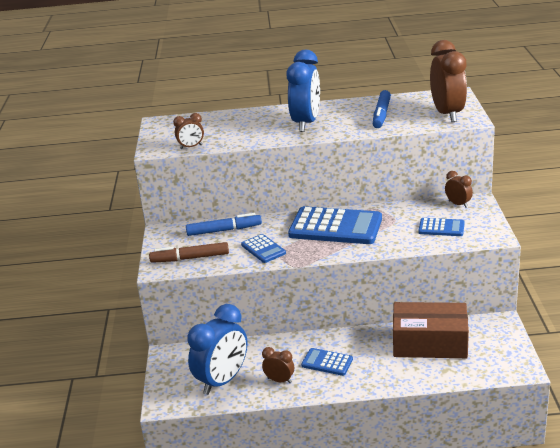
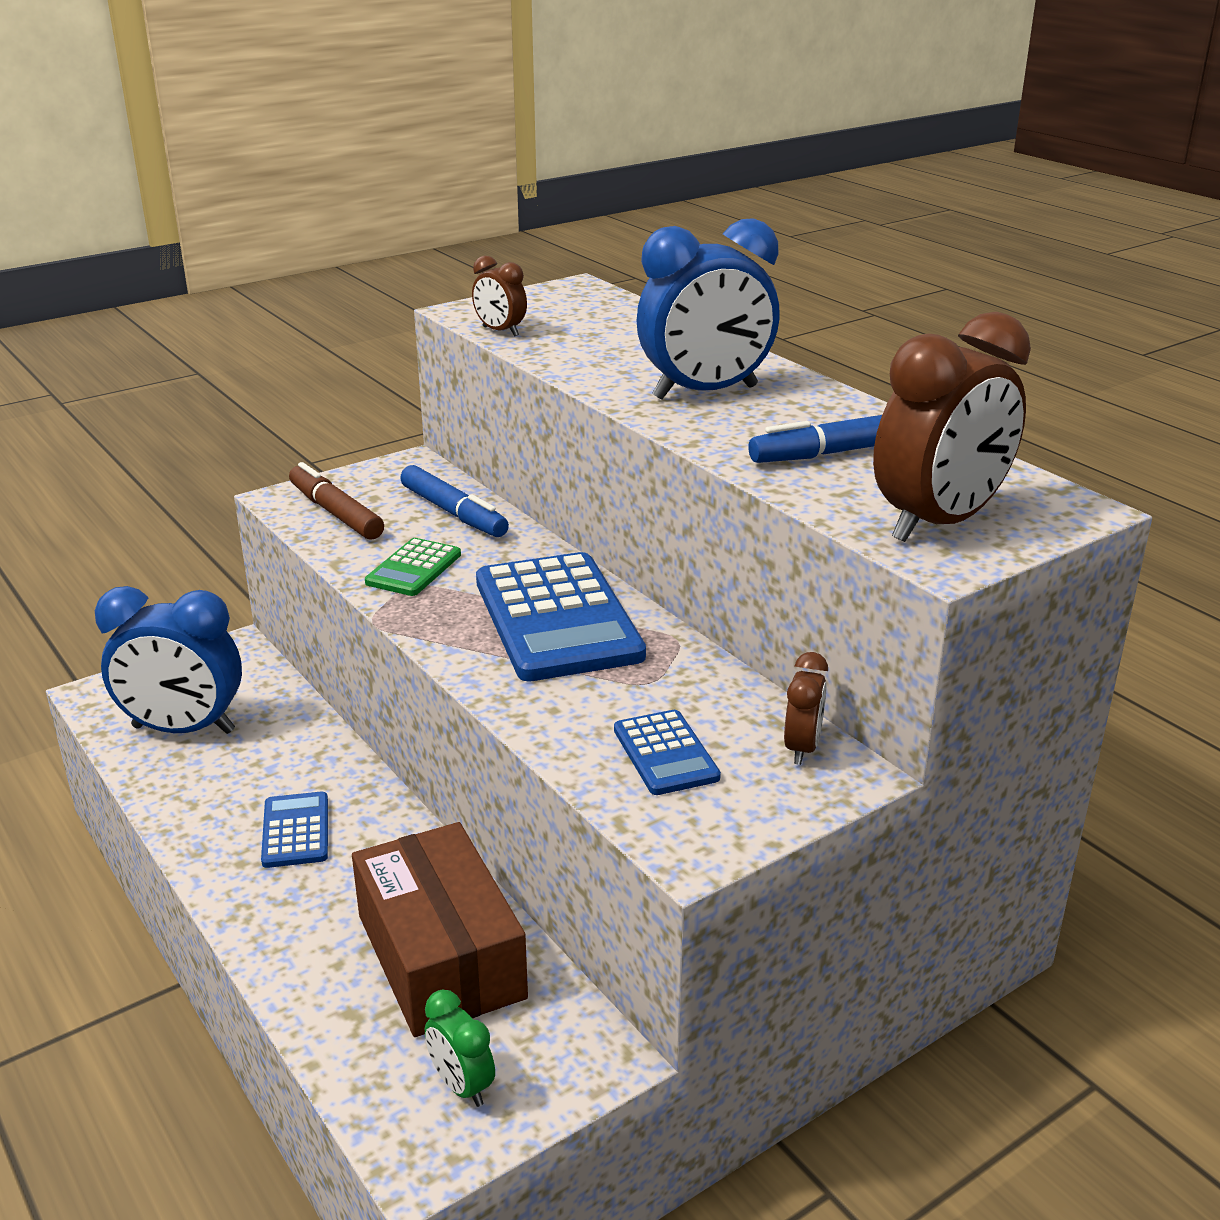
camera: 55 degrees right, 0 degrees up
blue calculator [241,234,286,263] -> green calculator [365,538,461,596]
brown clock [262,347,294,383] -> none
none -> green clock [425,990,495,1107]

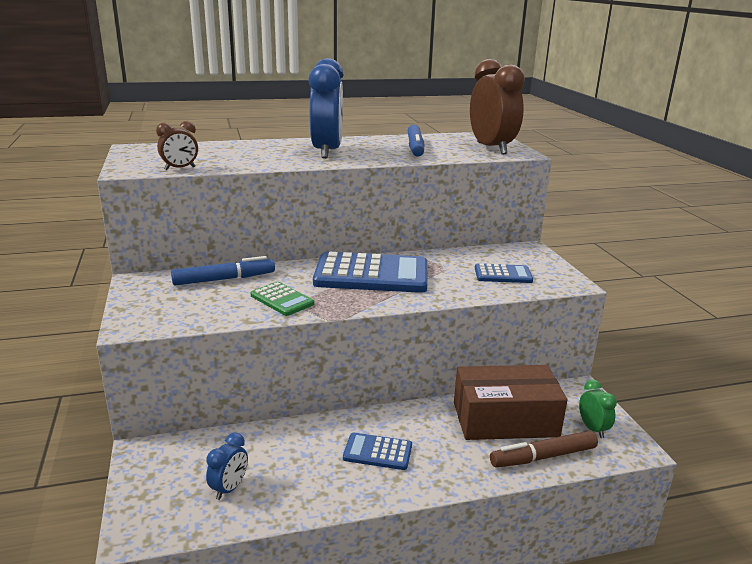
camera: 70 degrees left, 5 degrees down
blue clock [95,586,242,734] -> blue clock [206,433,248,500], size x0.48
brown marker [289,462,384,540] -> brown marker moved to [490,431,598,468]
green clock [425,990,495,1107] -> green clock turned 90 degrees counterclockwise [579,380,617,438]
brown clock [784,652,828,765] -> none

